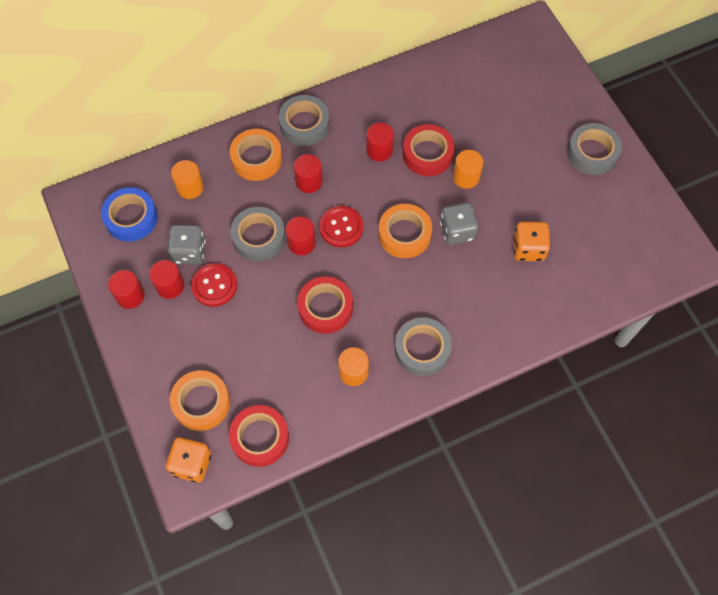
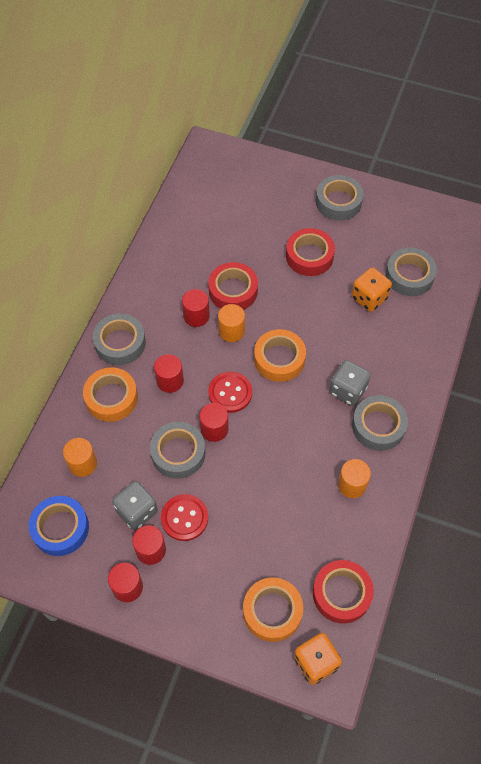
camera: 45 degrees left, 5 degrees down
red tape [297,276,353,334] -> red tape moved to [286,228,335,276]
grey dice [440,202,478,245] -> grey dice moved to [329,360,371,406]
orange cylinder [453,150,483,189] -> orange cylinder moved to [218,304,245,342]
none -> grey tape [385,248,437,296]

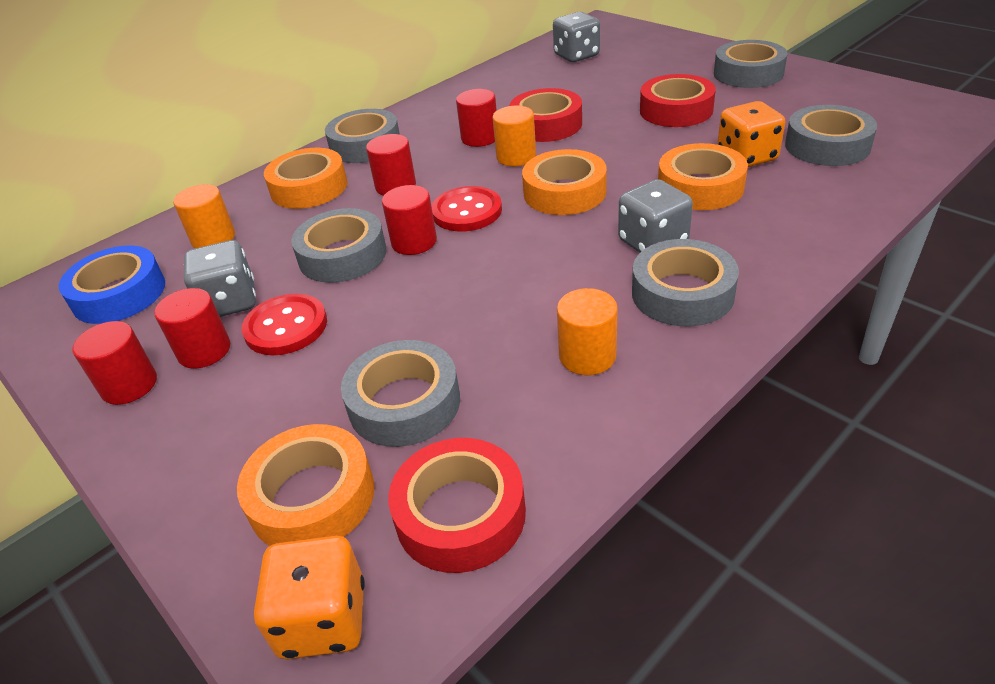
camera: 30 degrees right, 20 degrees down
none -> grey tape [341,340,460,447]
none -> grey dice [553,12,600,62]
none -> orange tape [658,143,748,210]

